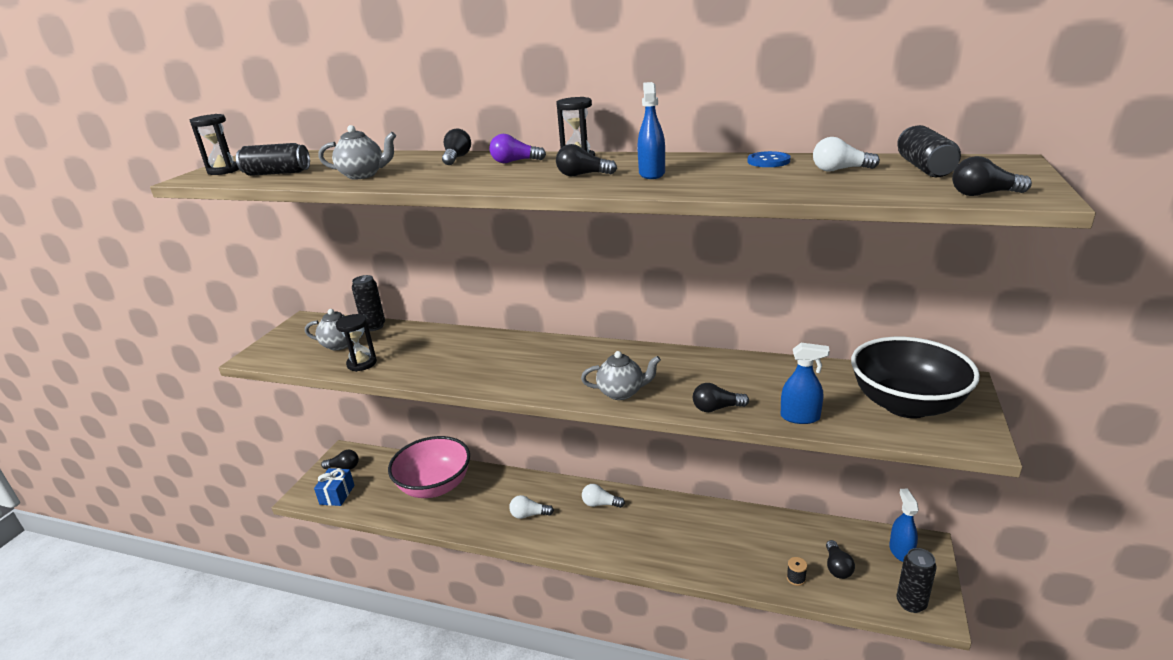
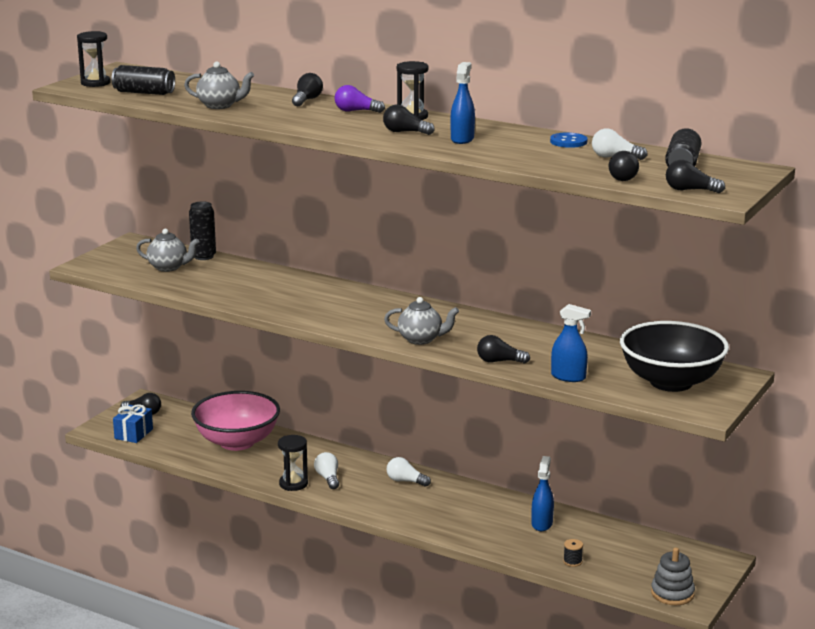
camera: 10 degrees right, 5 degrees down
black hourglass [336,314,377,372] -> black hourglass moved to [278,435,308,491]
white light bulb [509,495,554,519] -> white light bulb turned 60 degrees clockwise [314,452,339,489]
black light bulb [826,540,855,579] -> black light bulb moved to [609,151,639,181]
blue spray bottle [889,489,919,562] -> blue spray bottle moved to [531,456,554,531]
black can [896,548,937,613] -> grey stacking toy [651,547,695,605]

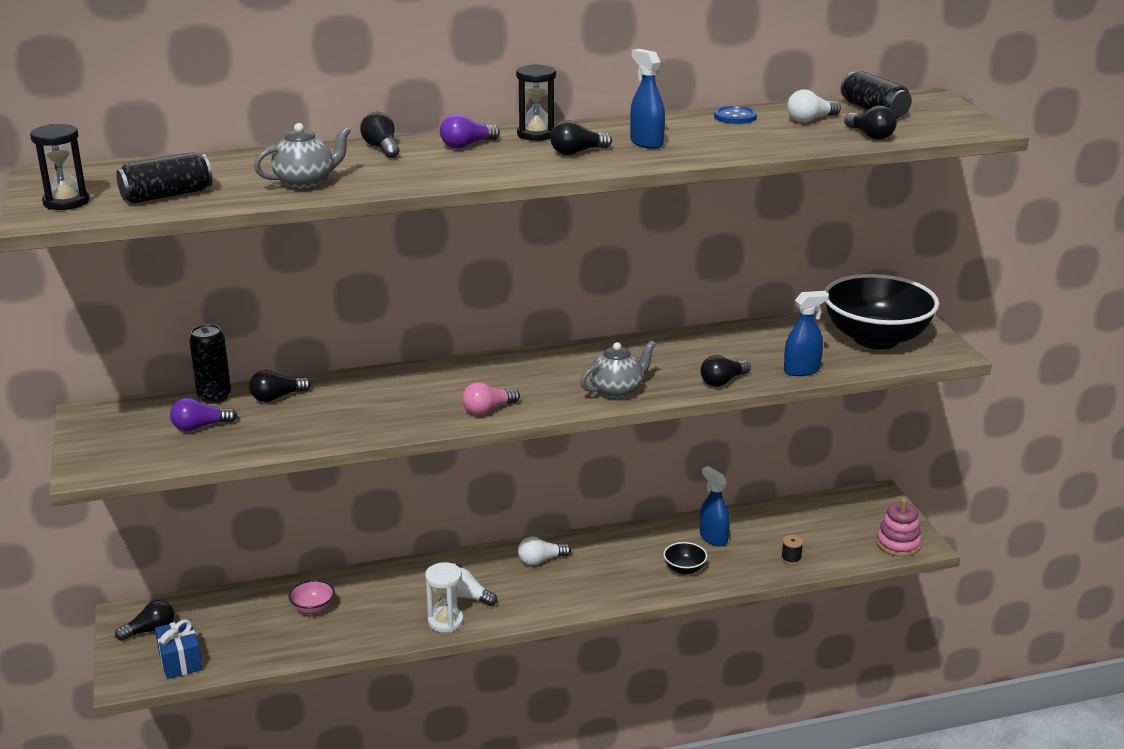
camera: 45 degrees left, 5 degrees up
grey teapot [136,229,199,272] -> purple light bulb [170,398,237,431]
pink bowl [191,391,280,451] -> pink bowl [288,580,335,614], size x0.40
black hourglass [278,435,308,491] -> white hourglass [425,562,464,633]
grey stacking toy [651,547,695,605] -> pink stacking toy [876,498,922,557]
black light bulb [666,160,725,193] -> black light bulb moved to [249,370,311,402]
none -> pink light bulb [462,382,520,415]
none -> black bowl [663,542,707,575]

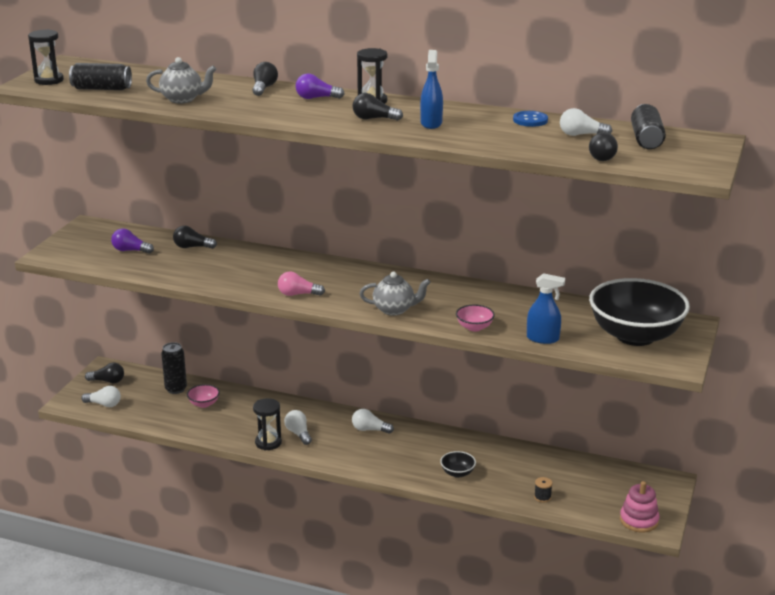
camera: 35 degrees right, 0 degrees up
blue gift [155,619,203,679] -> white light bulb [81,386,121,407]
black can [189,324,231,404] -> black can moved to [161,342,187,394]
white hourglass [425,562,464,633] -> black hourglass [253,398,282,451]
blue spray bottle [700,466,730,546] -> none
black light bulb [701,355,751,387] -> pink bowl [456,305,495,332]

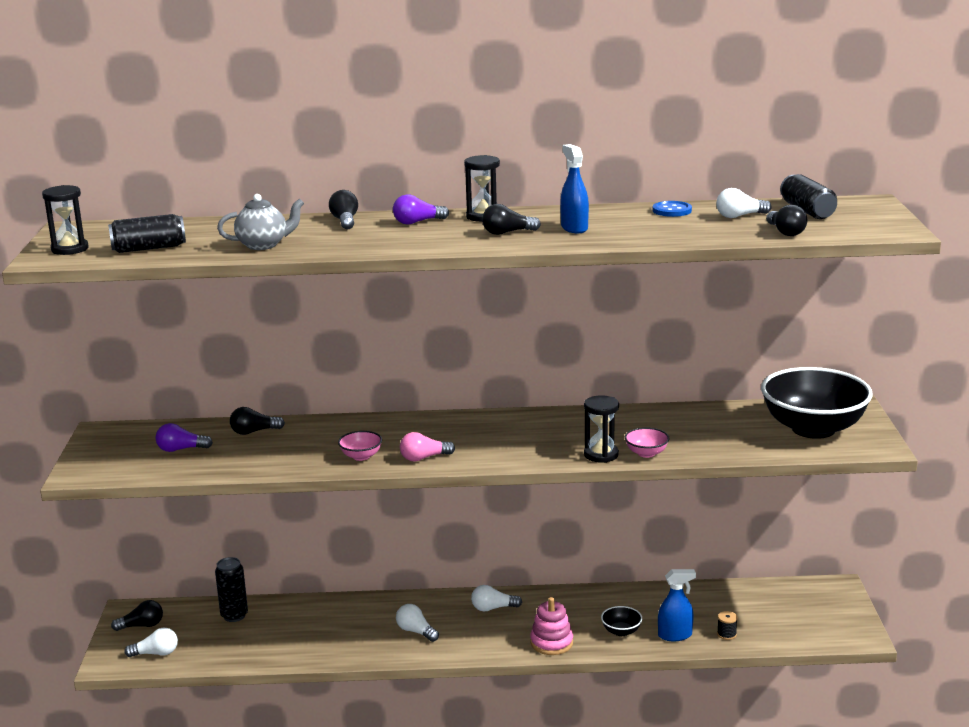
camera: 20 degrees left, 5 degrees down
pink bowl [187,384,220,408] -> pink bowl moved to [338,431,382,461]
black hourglass [253,398,282,451] -> black hourglass moved to [584,395,619,463]
grey teapot [359,272,431,316] -> none
blue spray bottle [527,273,565,344] -> blue spray bottle moved to [658,569,696,641]
pink stacking toy [620,481,659,533] -> pink stacking toy moved to [530,597,573,655]

